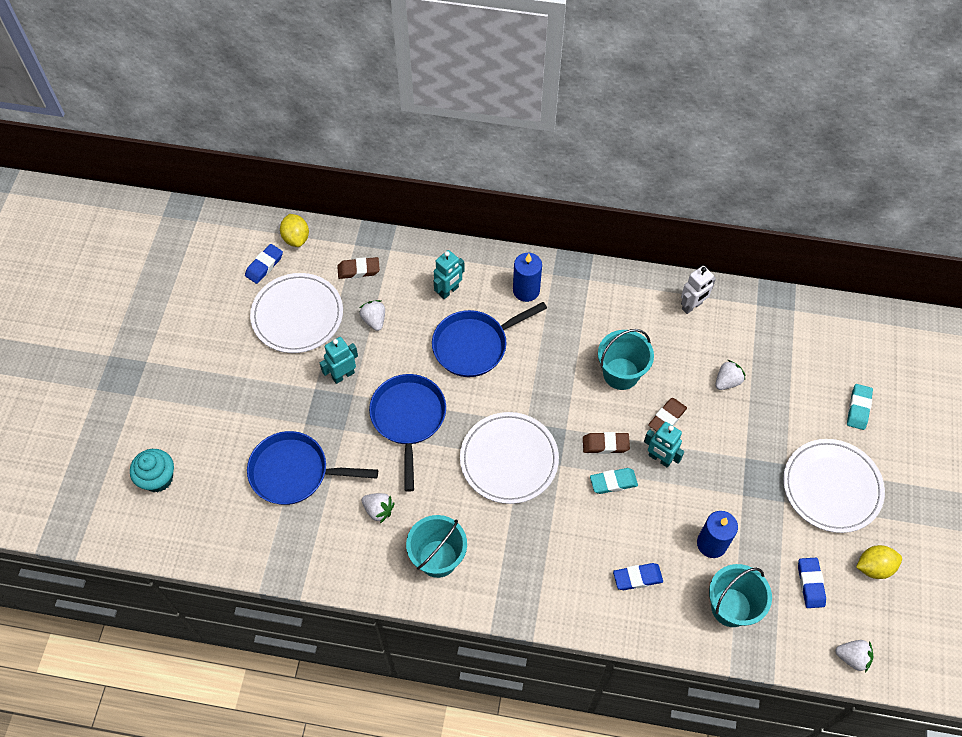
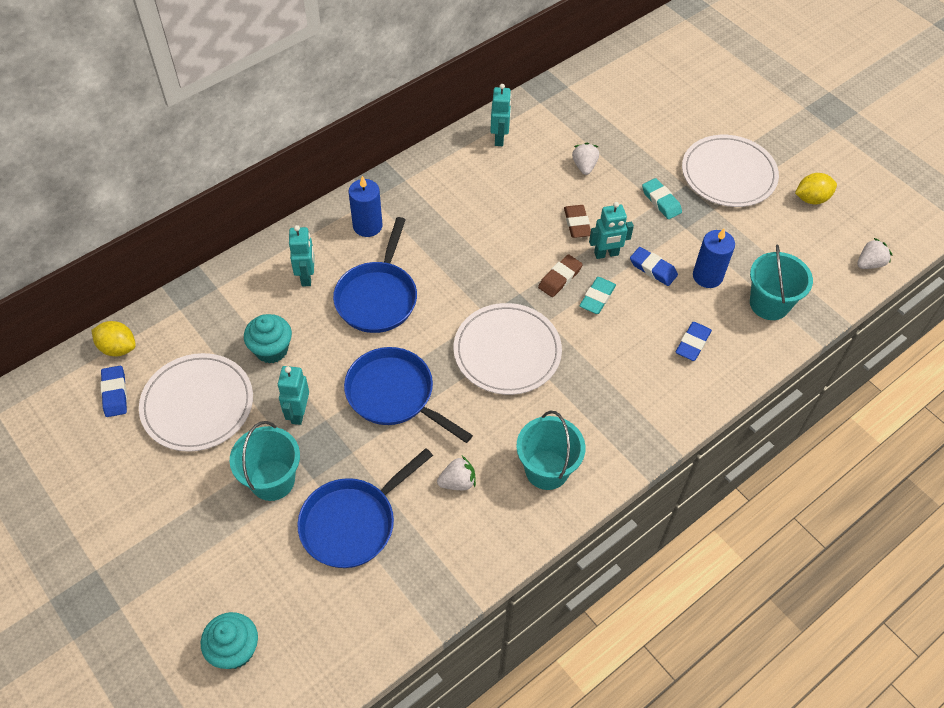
camera: 50 degrees left, 5 degrees down
brown eraser [337,257,380,279] -> none
white strawberry [360,300,385,331] -> turquoise cupcake [244,314,292,363]
turquoise bucket [598,329,654,390] -> turquoise bucket moved to [230,421,300,501]
white robot [681,266,716,314] -> turquoise robot [490,84,512,146]
blue eraser [798,558,826,608] -> blue eraser moved to [630,247,678,286]
turquoise eraser [847,384,873,430] -> turquoise eraser moved to [642,178,682,219]
yellow lemon [856,545,902,579] -> yellow lemon turned 45 degrees clockwise [795,173,837,204]

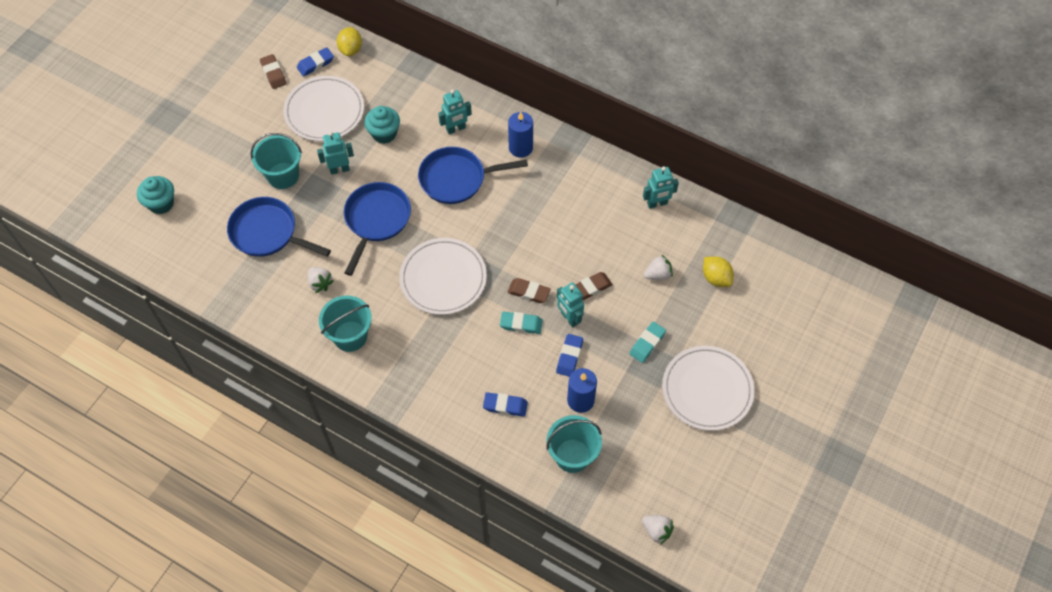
camera: 70 degrees right, 5 degrees up
yellow lemon [795,173,837,204] -> yellow lemon moved to [703,256,734,287]
none -> brown eraser [260,54,287,89]

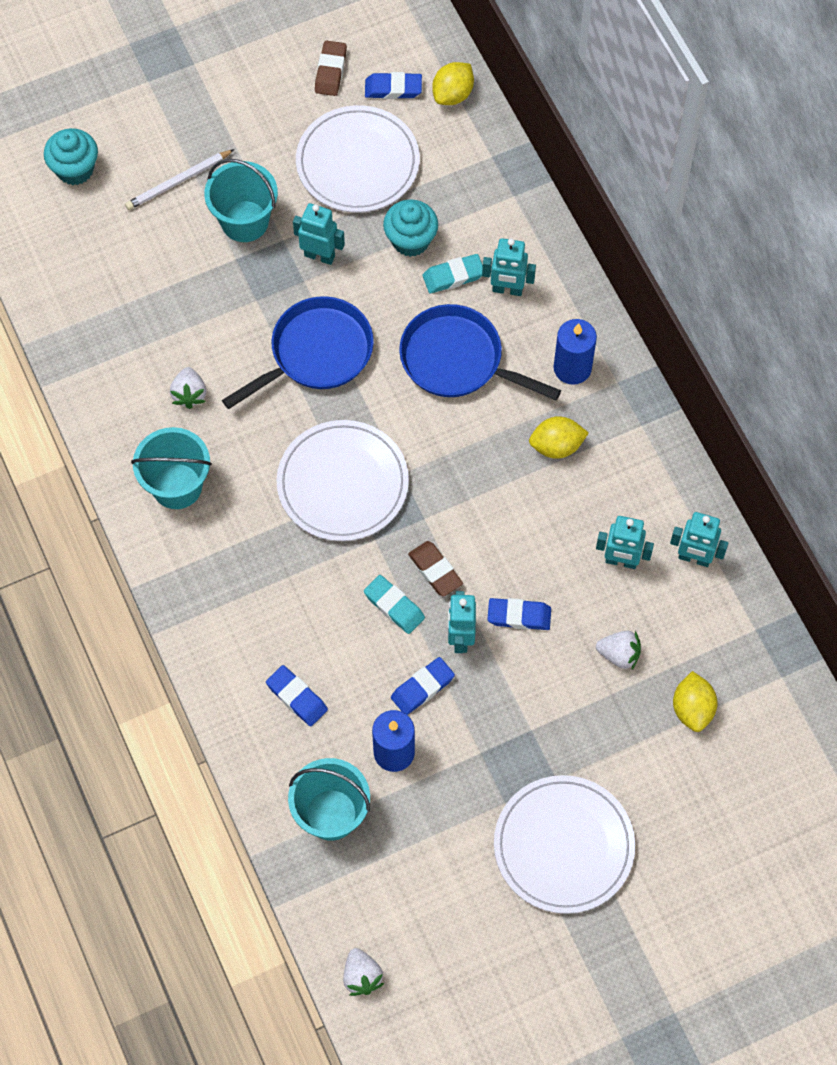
camera: 35 degrees right, 5 degrees up
blue pan [227,197,331,257] -> none
brown eraser [575,272,613,300] -> blue eraser [487,598,551,630]
turquoise eraser [629,322,666,363] -> turquoise eraser moved to [423,254,483,293]
none -> white pencil [125,149,235,210]
none -> yellow lemon [529,416,589,459]
none -> turquoise robot [596,516,654,569]

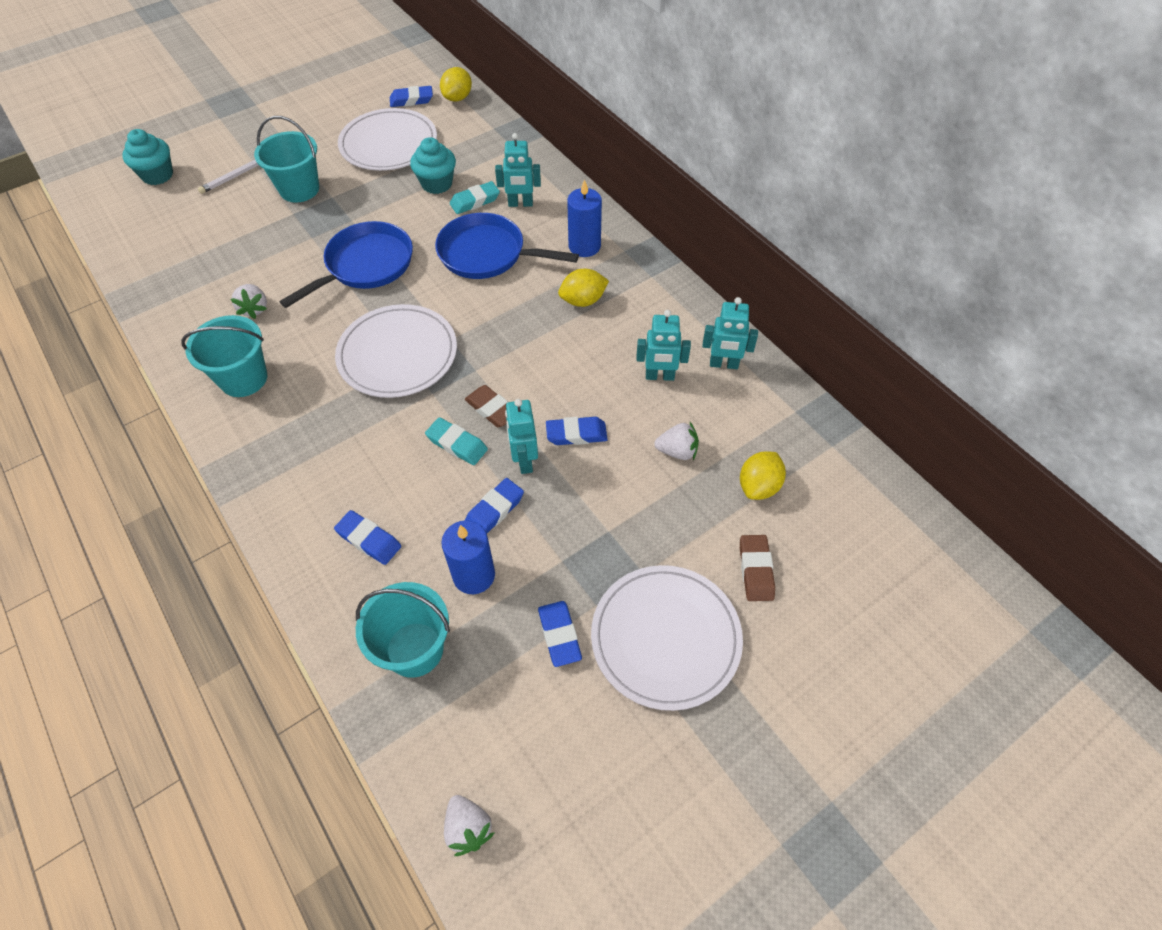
camera: 10 degrees left, 10 degrees down
turquoise robot [293,203,345,265] -> none
brown eraser [315,40,347,96] -> brown eraser moved to [740,535,775,601]
yellow lemon [673,671,717,732] -> yellow lemon turned 45 degrees clockwise [740,451,786,500]
none -> blue eraser [538,601,582,667]

